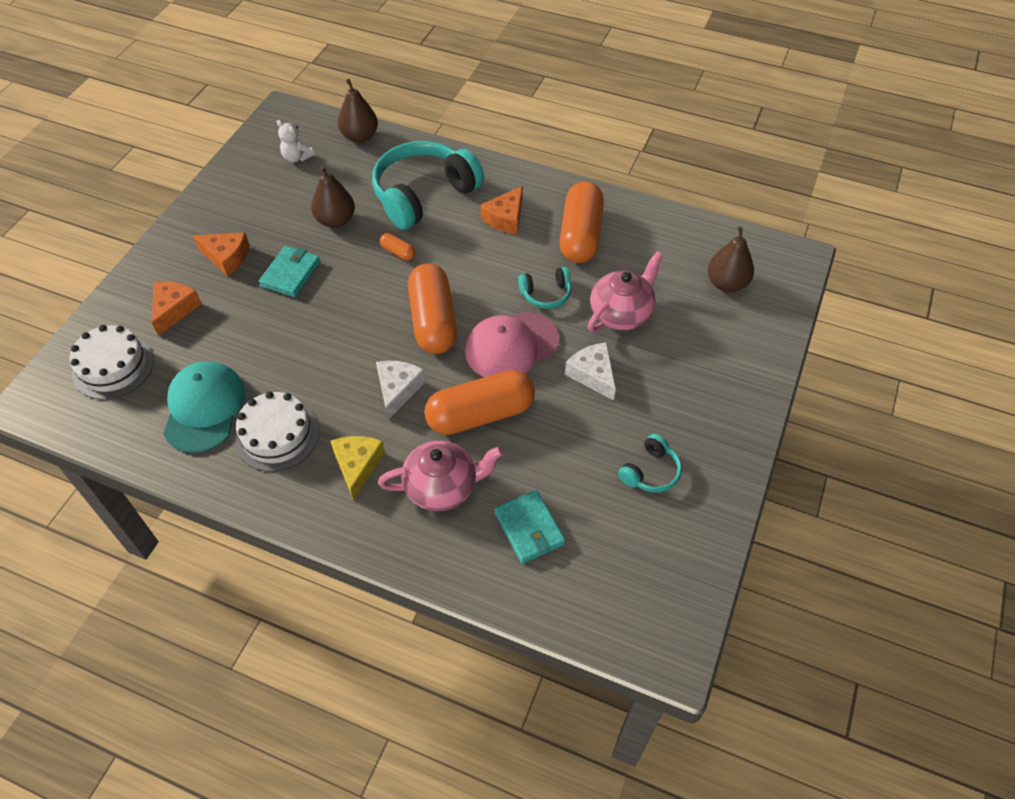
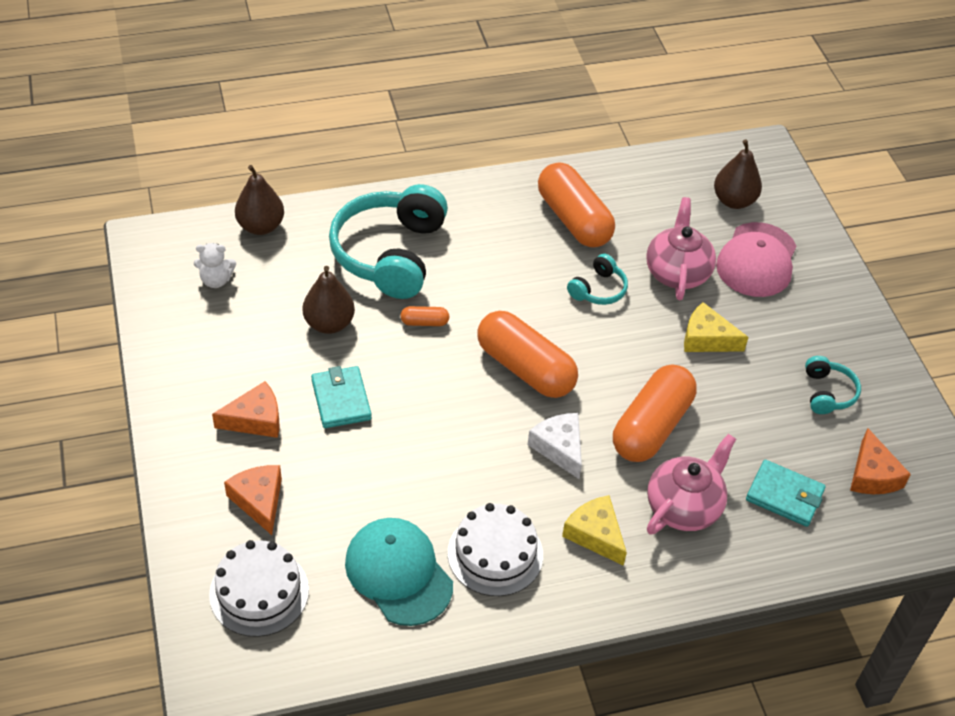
camera: 40 degrees left, 5 degrees down
pink cap [465,311,560,377] -> pink cap moved to [716,222,796,297]
orange cheese [481,186,523,234] -> orange cheese moved to [850,428,911,494]
white cheese [565,342,616,401] -> yellow cheese [684,302,748,352]

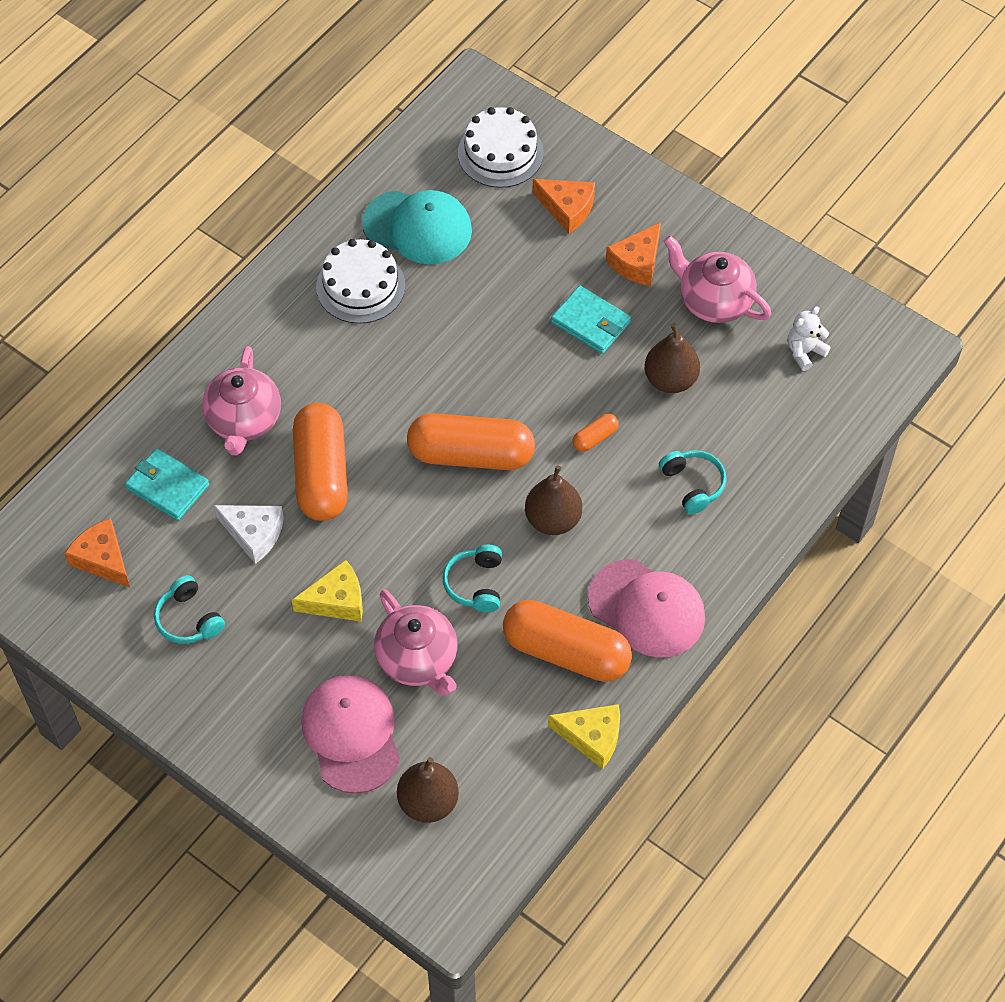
camera: 145 degrees right, 10 degrees up
brown pear [235,165,284,235] -> brown pear moved to [525,466,582,535]
turquoise headphones [329,184,448,299] -> turquoise headphones [659,450,727,515], size x0.46
white cheese [528,413,582,479] -> white cheese moved to [214,505,284,564]
yellow cheese [562,495,627,566] -> yellow cheese moved to [548,704,620,769]
turquoise wallet [746,460,826,527] -> turquoise wallet turned 45 degrees clockwise [125,448,209,521]
none -> pink cap [588,559,705,658]
none -> pink teapot [663,235,771,323]

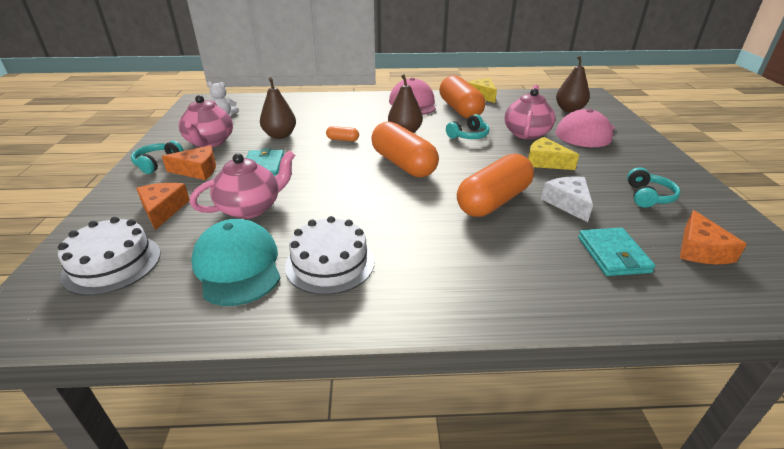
camera: 130 degrees left, 25 degrees down
pink teapot [202,346,281,455] -> pink teapot moved to [190,150,295,219]
turquoise headphones [659,450,727,515] -> turquoise headphones moved to [131,141,184,174]

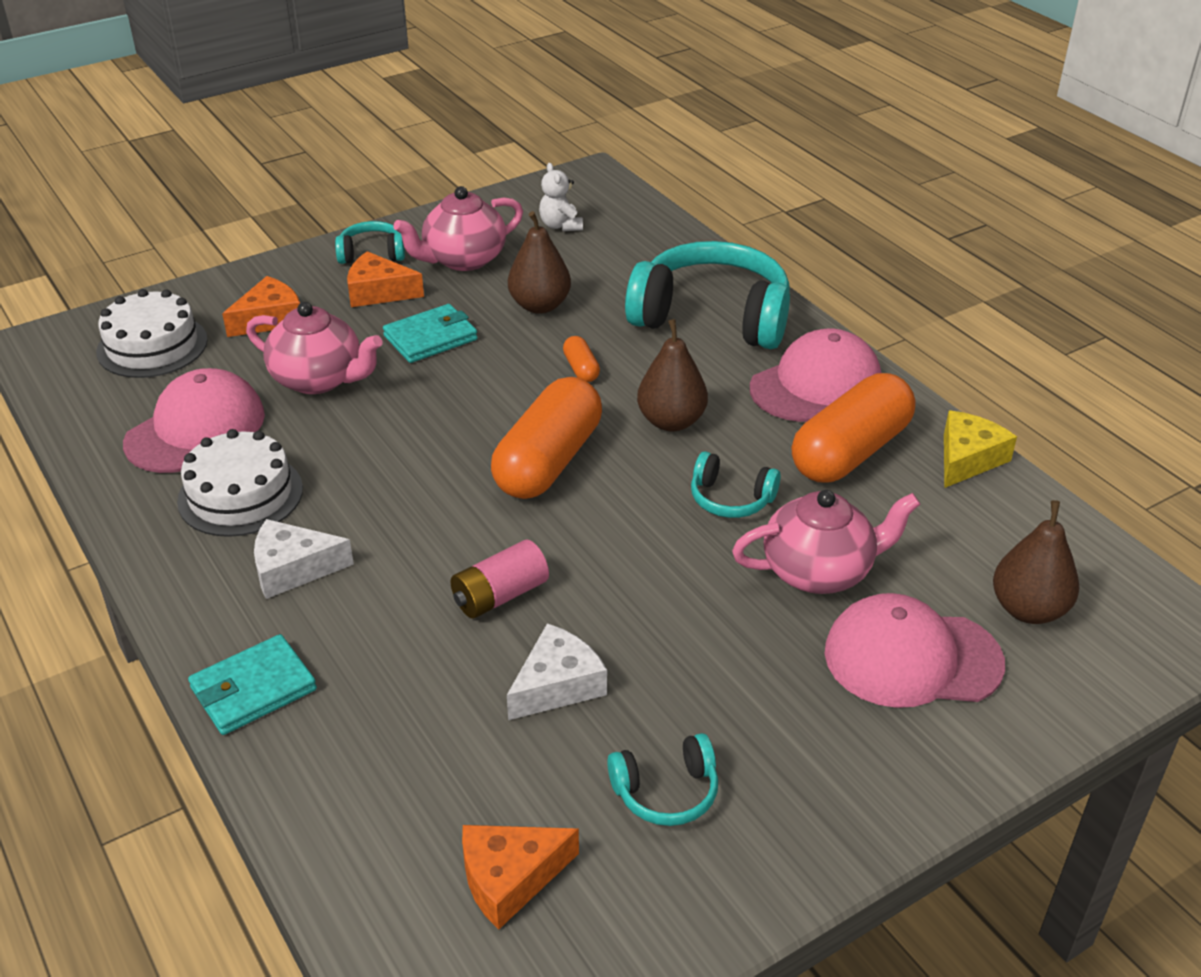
camera: 60 degrees right, 5 degrees up
orange cheese [162,145,216,180] -> orange cheese turned 135 degrees clockwise [347,251,424,307]
turquoise cap [191,219,281,306] -> pink cap [123,368,265,473]
orange capsule [457,154,534,217] -> pink battery [451,540,549,619]
yellow cheese [528,137,579,170] -> none
turquoise wallet [578,228,656,276] -> turquoise wallet moved to [188,634,317,735]
none -> white cheese [254,519,354,599]
none -> turquoise headphones [625,241,790,349]

